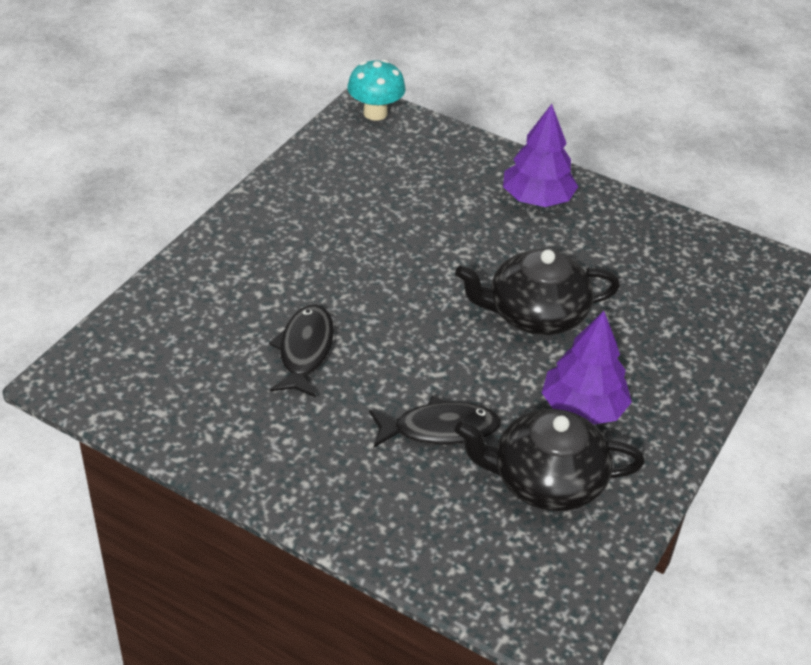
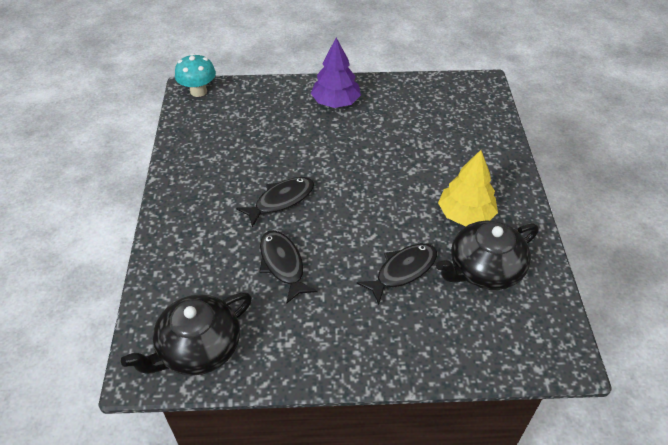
camera: 30 degrees left, 5 degrees up
black teapot [455,249,620,335] -> black teapot moved to [121,293,252,376]
purple tree [542,311,632,425] -> yellow tree [438,150,498,226]
none -> black fish [236,177,314,228]

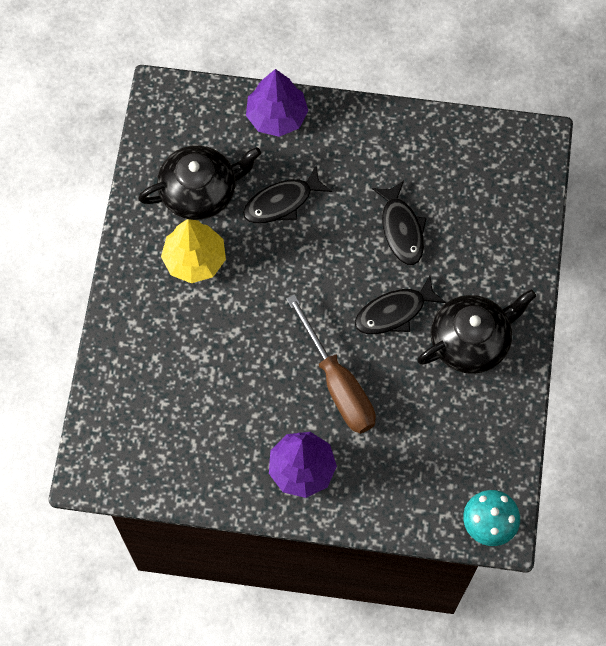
camera: 170 degrees left, 20 degrees up
black teapot [121,293,252,376] -> black teapot moved to [417,289,536,374]
none -> purple tree [246,69,308,137]
none -> brown screwdriver [286,294,376,434]

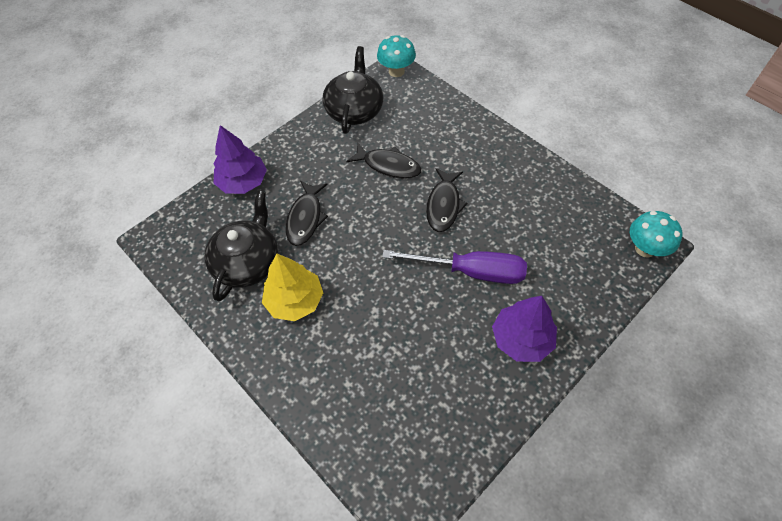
camera: 50 degrees left, 10 degrees down
brown screwdriver [286,294,376,434] -> purple screwdriver [382,250,527,284]
black teapot [417,289,536,374] -> black teapot moved to [322,46,383,134]
none -> turquoise mushroom [377,35,416,77]

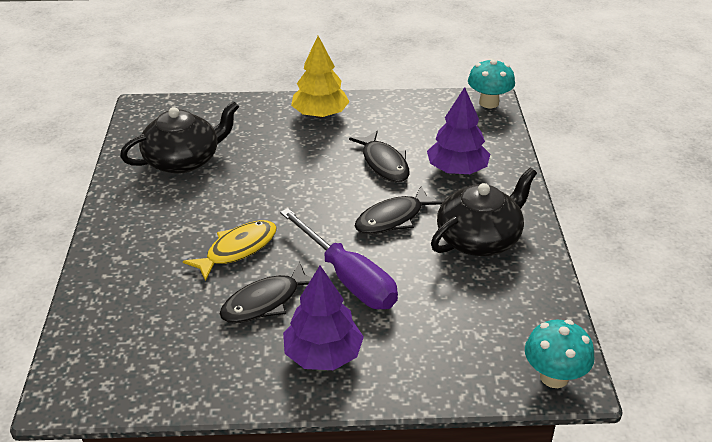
camera: 40 degrees right, 20 degrees down
purple tree [213,125,267,194] -> purple tree moved to [427,87,490,174]
yellow tree [262,254,323,321] -> yellow tree moved to [291,36,350,118]
black fish [286,181,328,246] -> black fish moved to [220,262,312,323]
black teapot [322,46,383,134] -> black teapot moved to [431,168,537,256]
none -> yellow fish [183,220,277,281]

